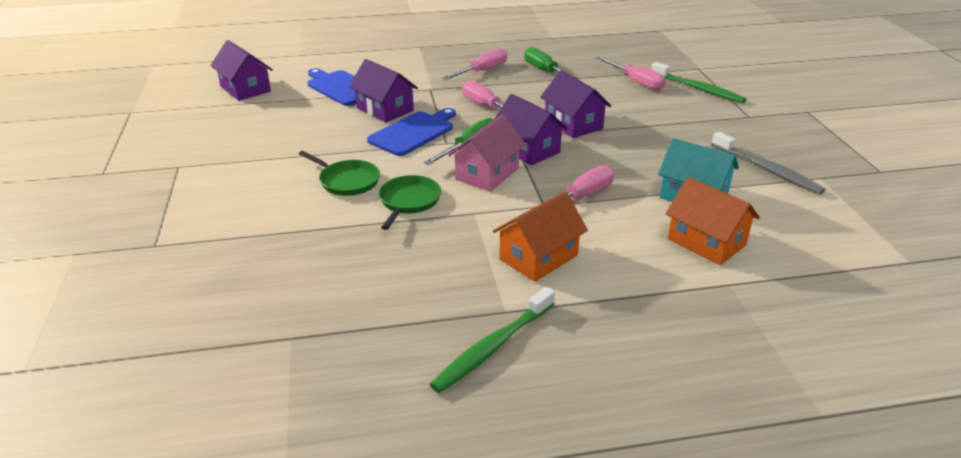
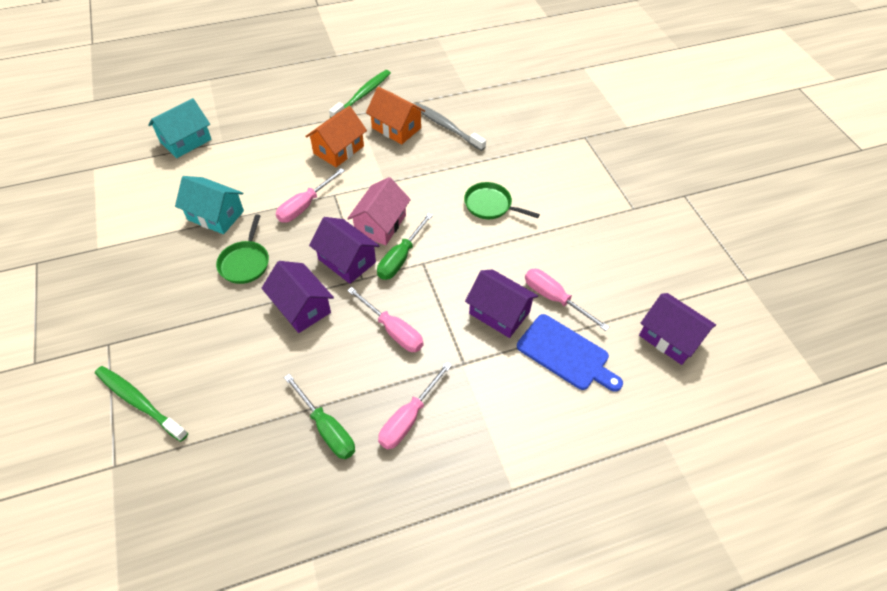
camera: 170 degrees right, 20 degrees up
blue cutting board [367,108,456,156] -> none
green pan [379,175,441,230] -> green pan moved to [216,214,269,284]
pink screwdriver [596,56,666,90] -> pink screwdriver moved to [525,269,609,331]
orange house [665,177,760,265] -> orange house moved to [366,87,425,144]
grey toothbrush [711,132,826,195] -> grey toothbrush moved to [414,103,486,151]
none -> turquoise house [148,98,212,158]

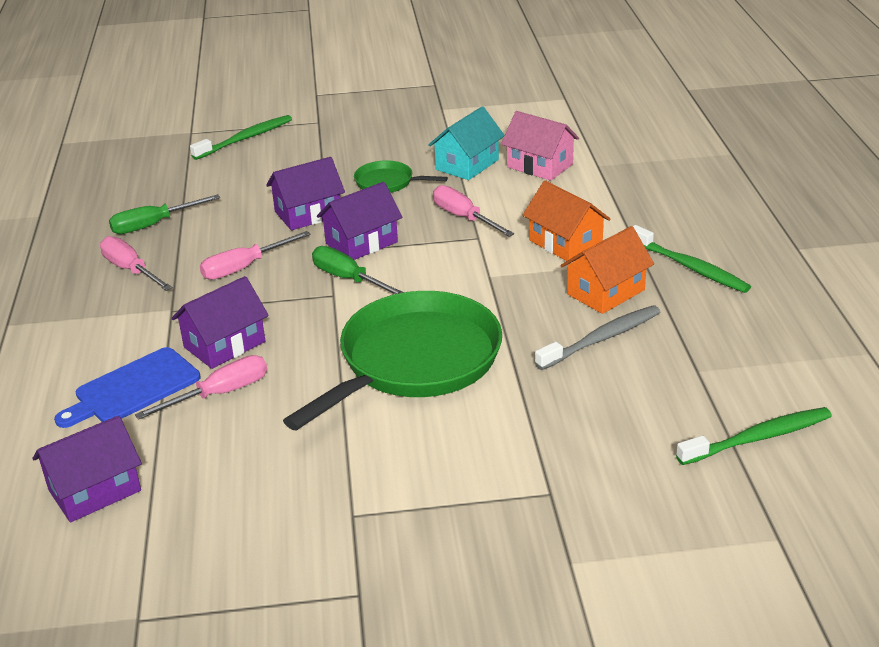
camera: 105 degrees right, 20 degrees down
turquoise house [148,98,212,158] -> none
pink house [347,177,411,245] -> pink house moved to [501,111,579,181]
green pan [464,182,540,219] -> green pan [283,291,502,430], size x2.20
none -> green toothbrush [676,407,832,465]

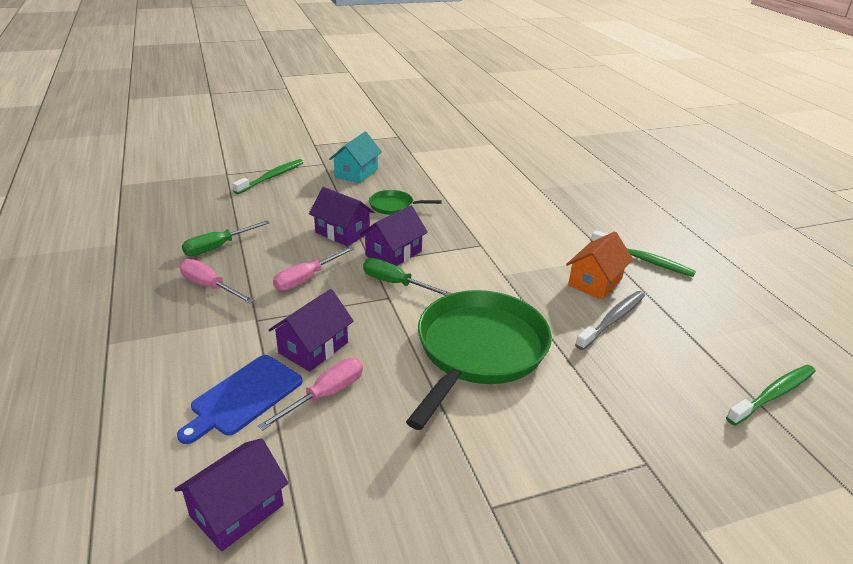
camera: 15 degrees left, 0 degrees up
purple house [266,157,345,230] -> purple house turned 75 degrees clockwise [309,187,374,246]
turquoise house [428,106,505,180] -> turquoise house moved to [329,132,382,183]
pink screwdriver [433,185,514,237] -> none
pink house [501,111,579,181] -> none
orange house [523,180,610,261] -> none

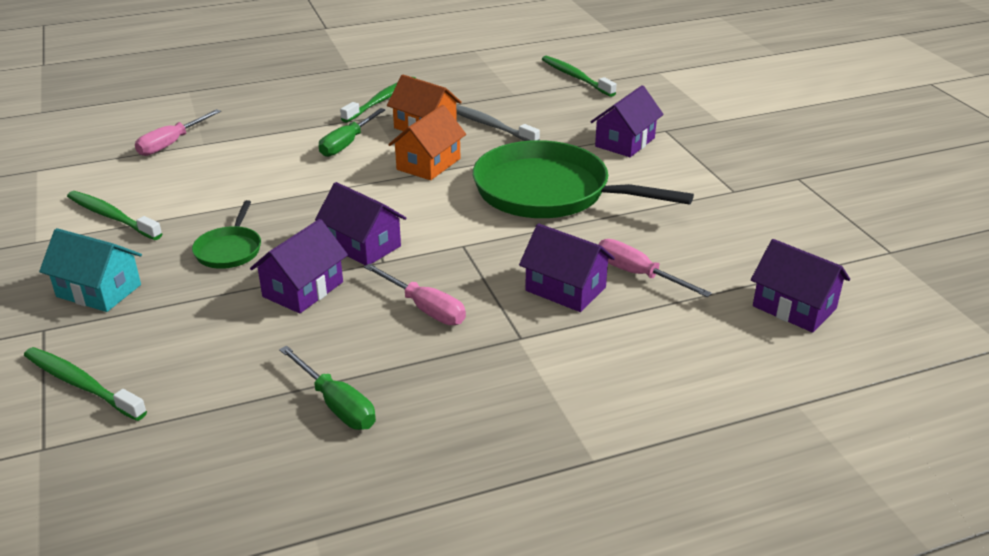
camera: 90 degrees left, 0 degrees up
blue cutting board [177,355,303,444] -> none
pink screwdriver [180,259,254,304] -> pink screwdriver moved to [135,109,221,156]
green screwdriver [363,258,452,296] -> green screwdriver moved to [319,108,386,157]
none -> green toothbrush [67,191,162,240]
none -> orange house [388,105,466,180]
none -> purple house [591,85,664,157]

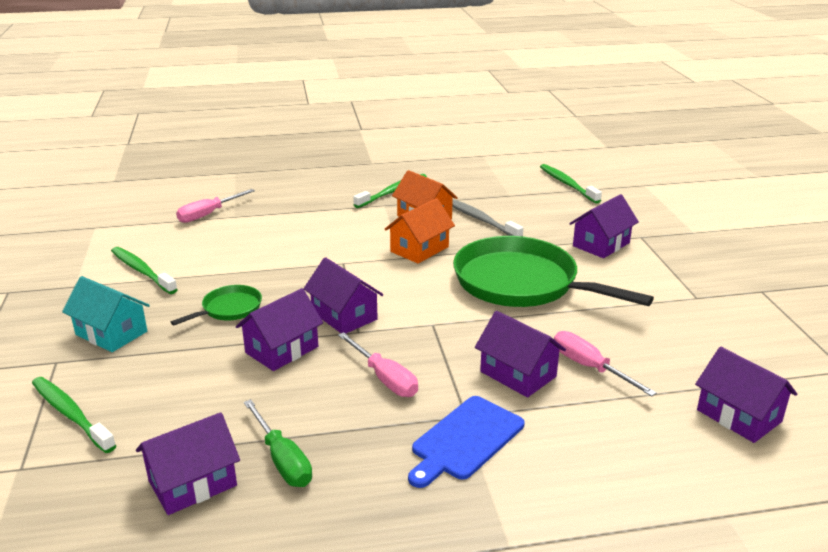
camera: 10 degrees right, 5 degrees down
green pan [192,200,261,269] -> green pan turned 150 degrees counterclockwise [171,285,262,326]
green screwdriver [319,108,386,157] -> none
none -> purple house [136,412,240,515]
none -> blue cutting board [408,396,524,488]

